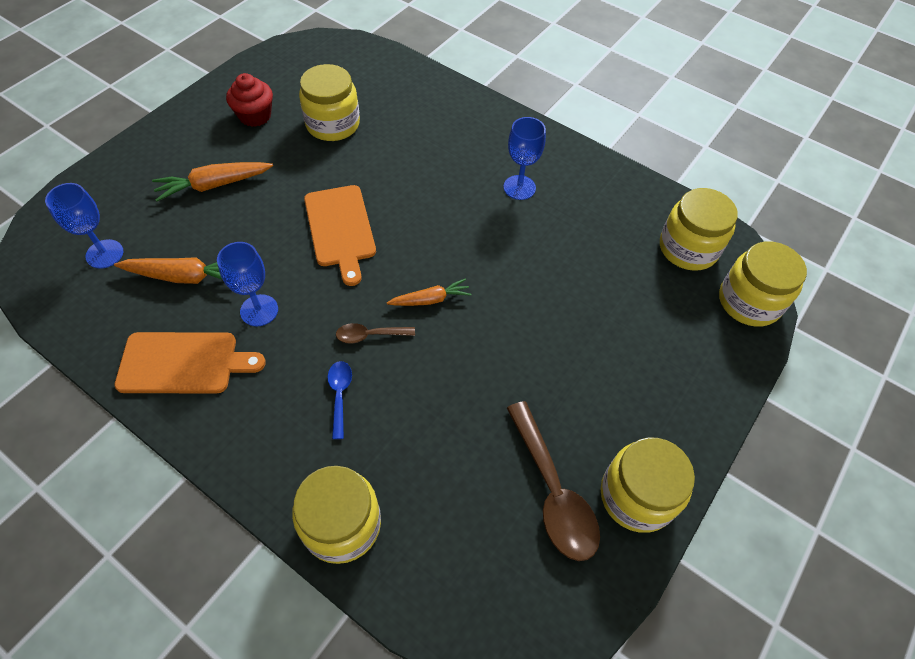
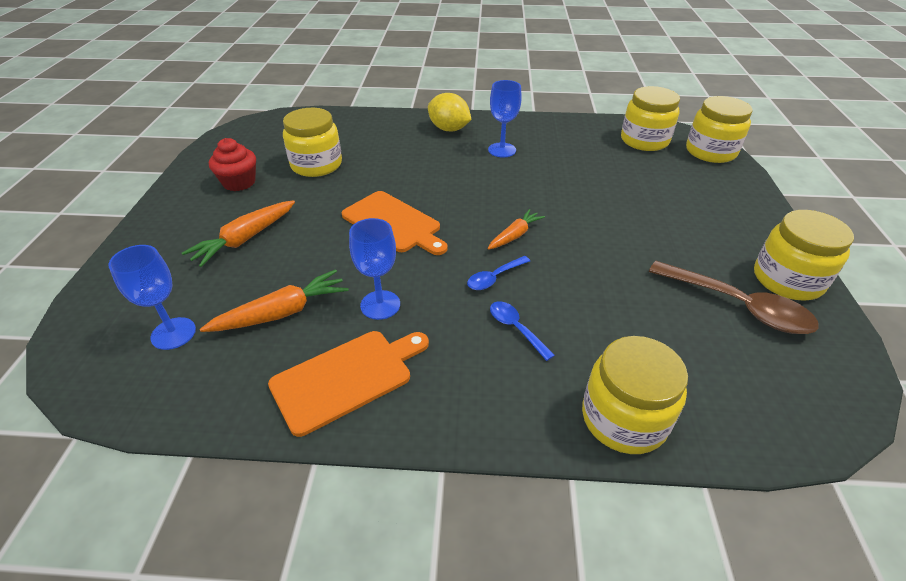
camera: 30 degrees left, 15 degrees down
brown spoon [336,323,415,343] -> blue spoon [467,256,530,290]
none -> yellow lemon [428,93,472,132]

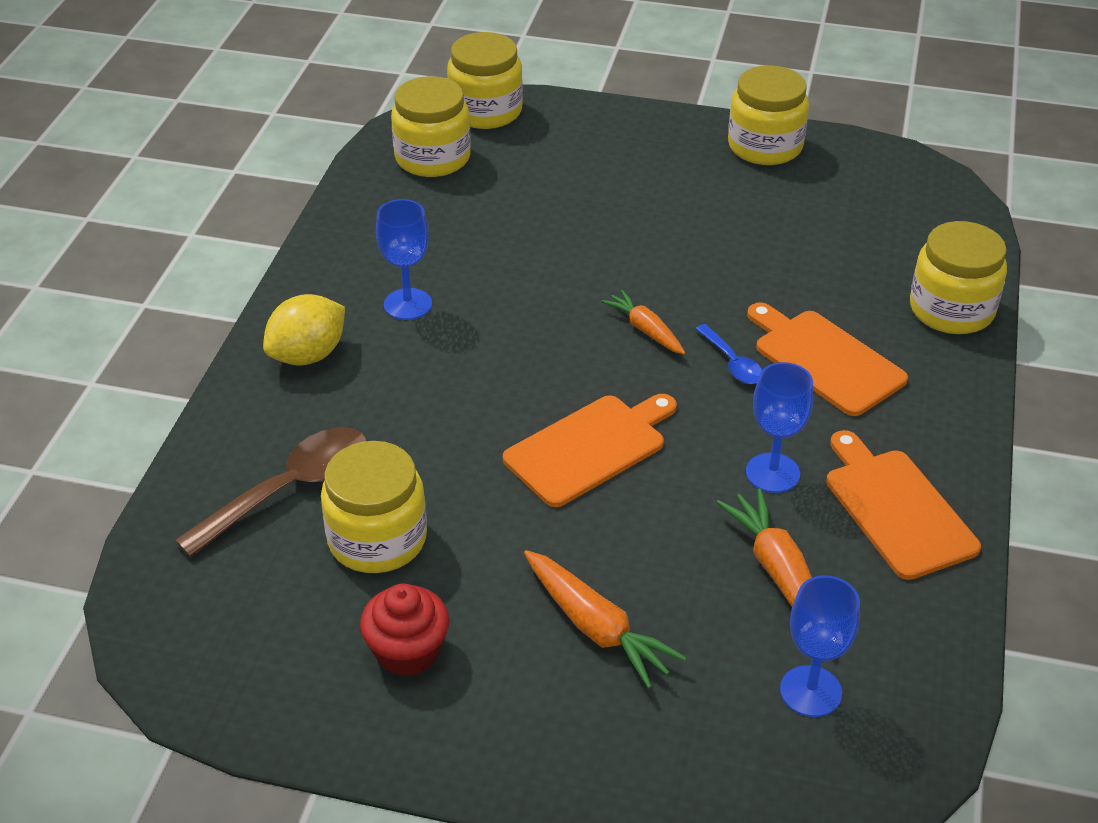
camera: 80 degrees left, 0 degrees up
blue spoon [490,301,555,361] -> orange cutting board [747,302,908,416]
brown spoon [649,261,819,334] -> brown spoon moved to [175,427,367,557]

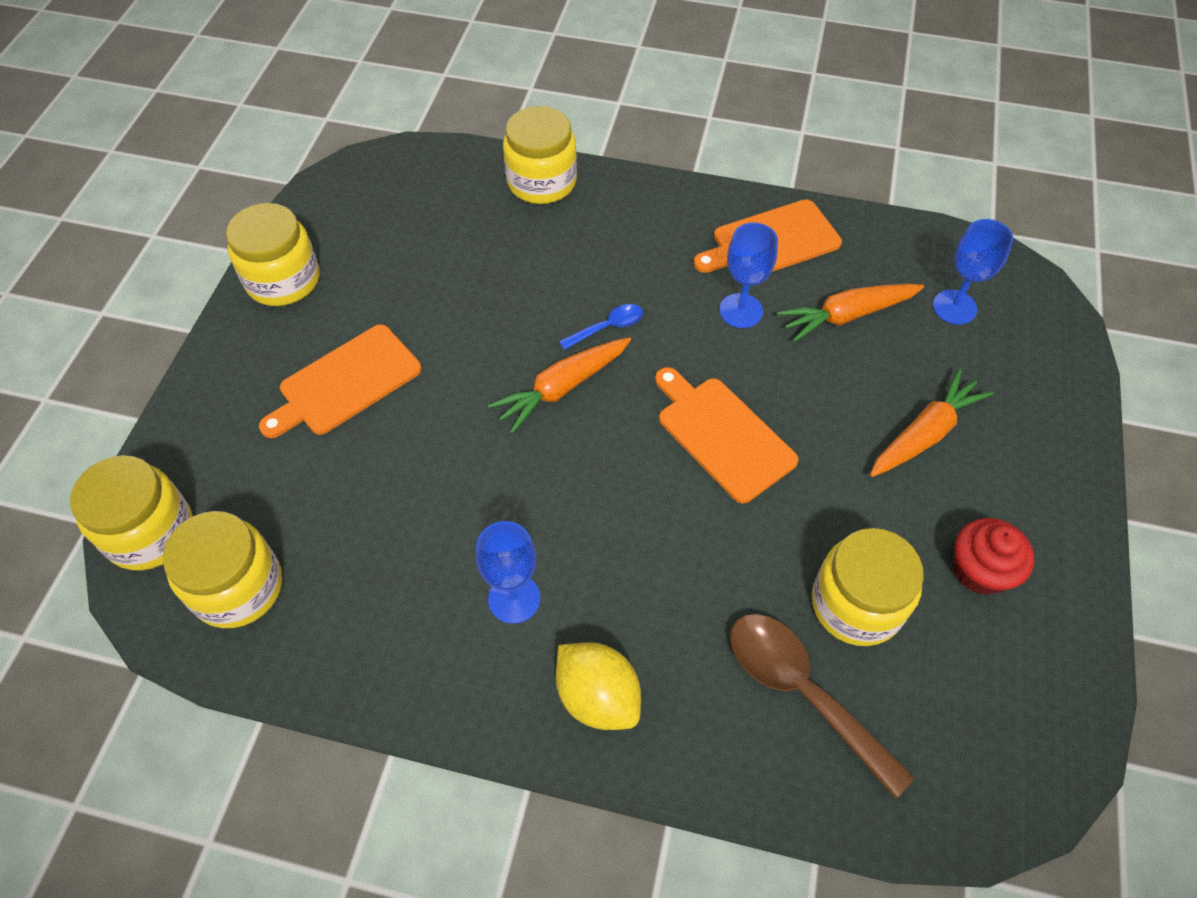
camera: 90 degrees left, 15 degrees up
orange carrot [601,290,685,355] -> orange carrot [488,337,631,434], size x1.53
orange cutting board [747,302,908,416] -> orange cutting board moved to [259,324,422,438]

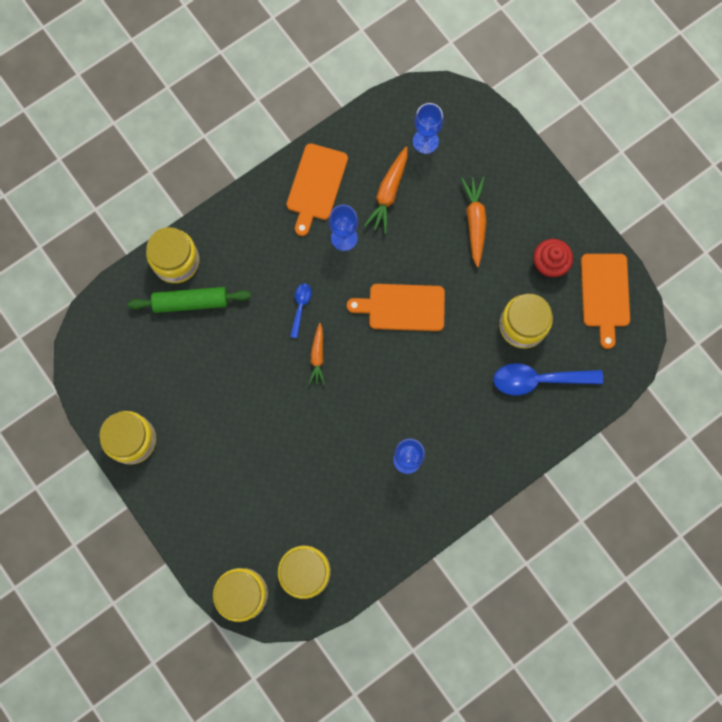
camera: 50 degrees left, 20 degrees up
orange cutting board [259,324,422,438] -> orange cutting board moved to [581,254,630,349]
orange carrot [488,337,631,434] -> orange carrot [309,323,325,385], size x0.65
yellow lemon [556,642,641,730] -> none
brown spoon [730,614,915,799] -> blue spoon [493,363,603,396]
none -> green rolling pin [128,287,251,313]

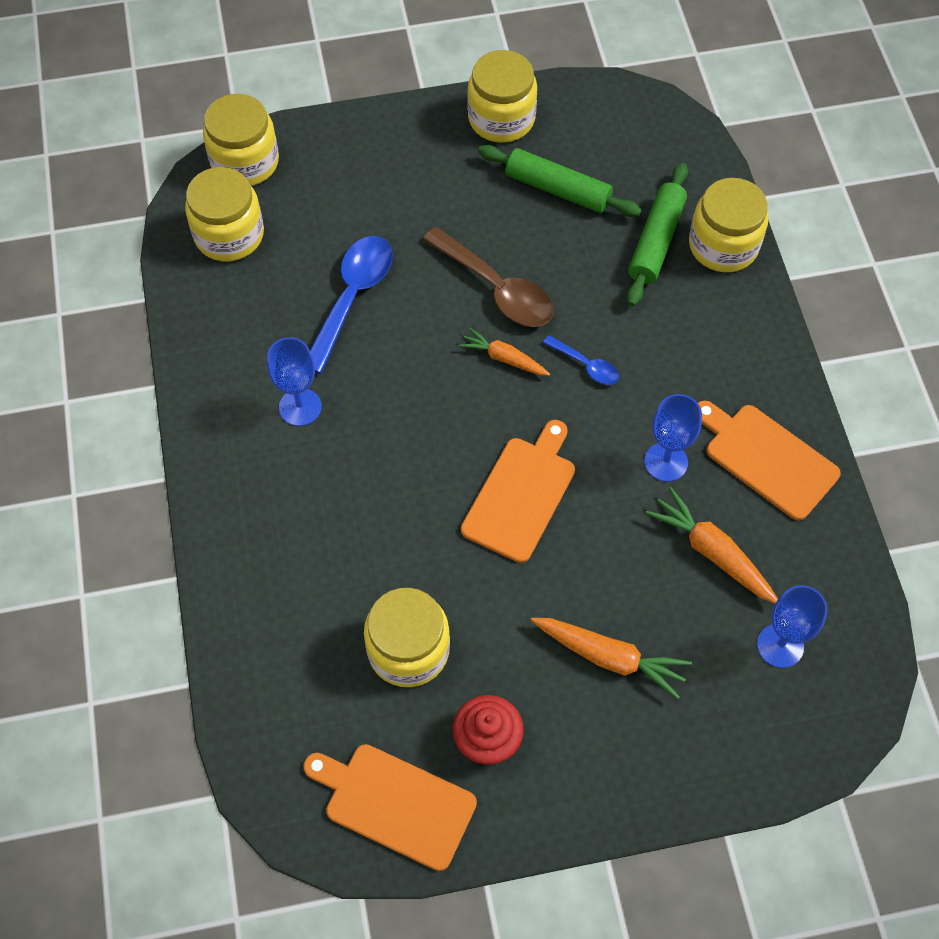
camera: 115 degrees right, 15 degrees down
blue spoon [493,363,603,396] -> blue spoon moved to [310,236,393,374]
none -> brown spoon [422,227,554,327]
none -> green rolling pin [478,145,642,217]

